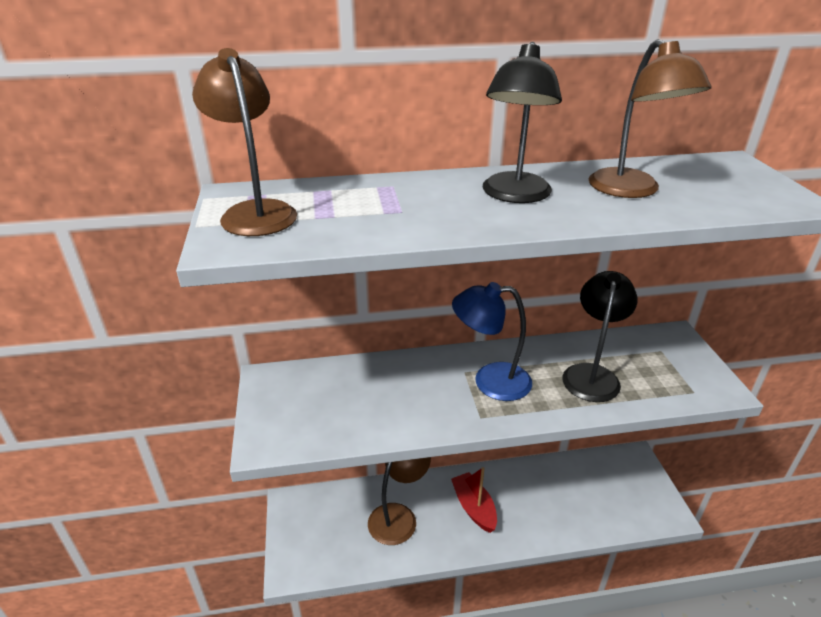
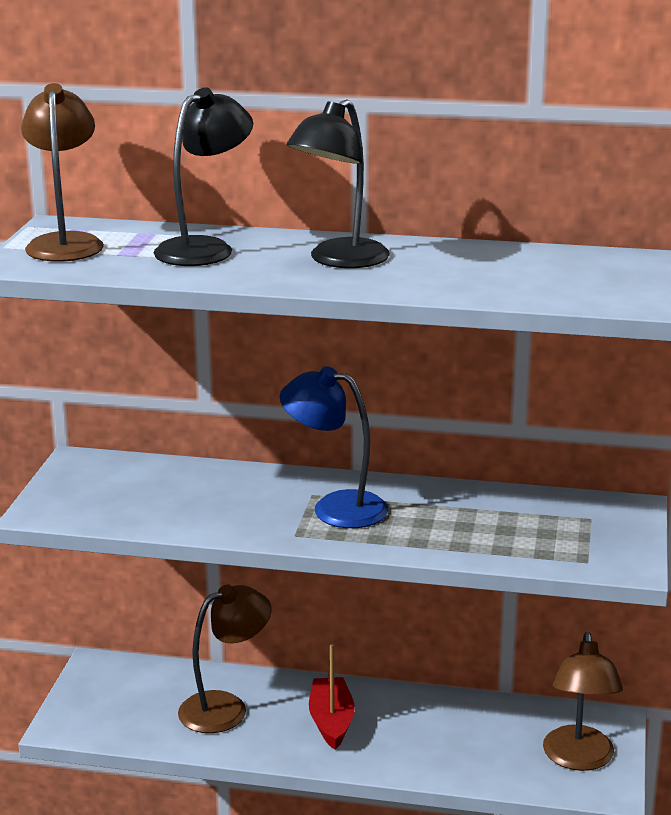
camera: 20 degrees right, 10 degrees down
black lamp [562,271,637,402] -> black lamp moved to [154,87,253,266]
brown lamp [589,39,711,198] -> brown lamp moved to [543,632,623,771]

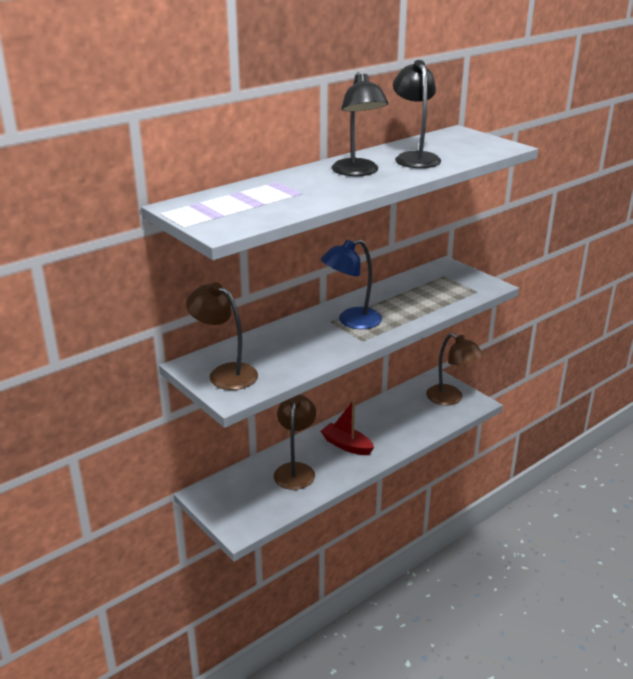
camera: 50 degrees left, 5 degrees up
brown lamp [21,83,104,262] -> brown lamp moved to [186,282,258,390]
black lamp [154,87,253,266] -> black lamp moved to [393,60,441,168]

